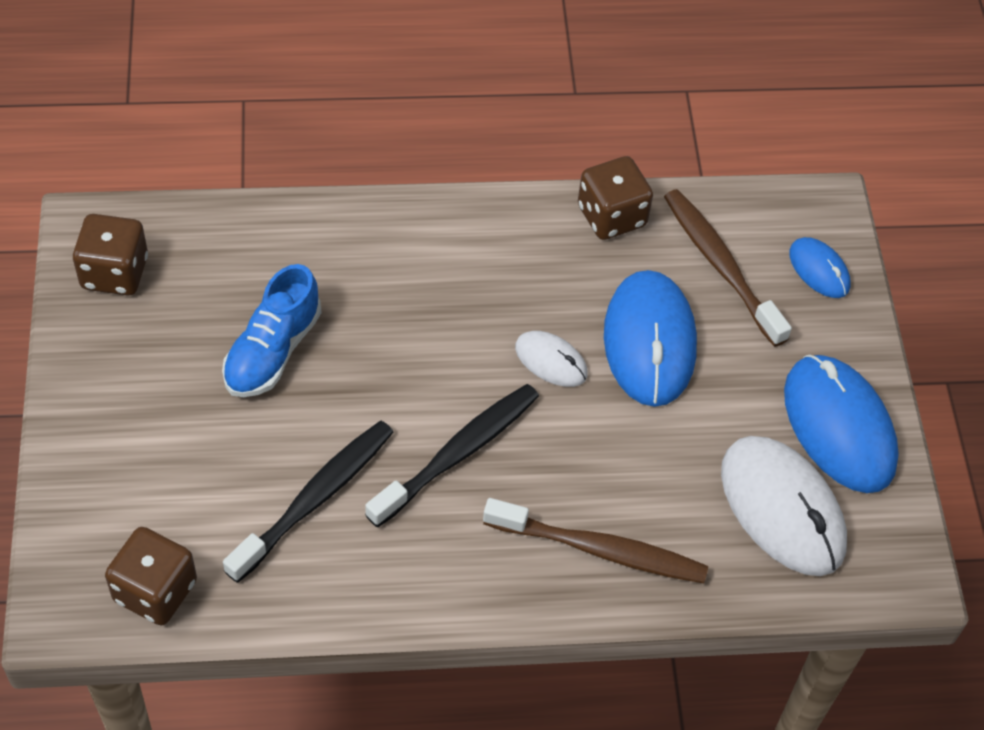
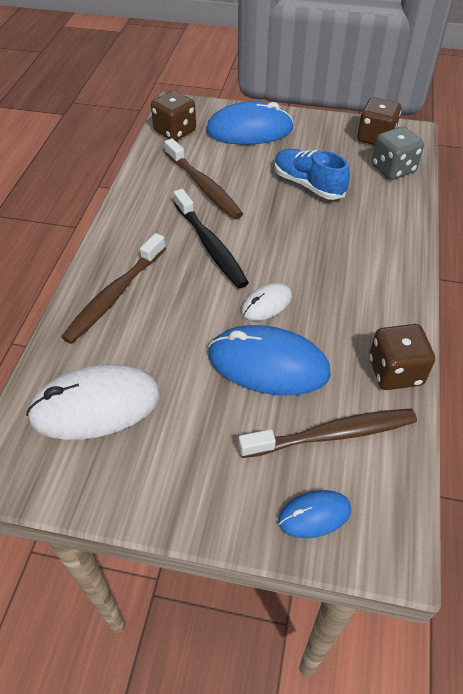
camera: 110 degrees right, 5 degrees down
black toothbrush [223,421,394,583] -> brown toothbrush [164,138,243,219]
blue mouse [784,354,899,493] -> blue mouse moved to [206,101,294,145]
none -> grey dice [372,126,424,180]

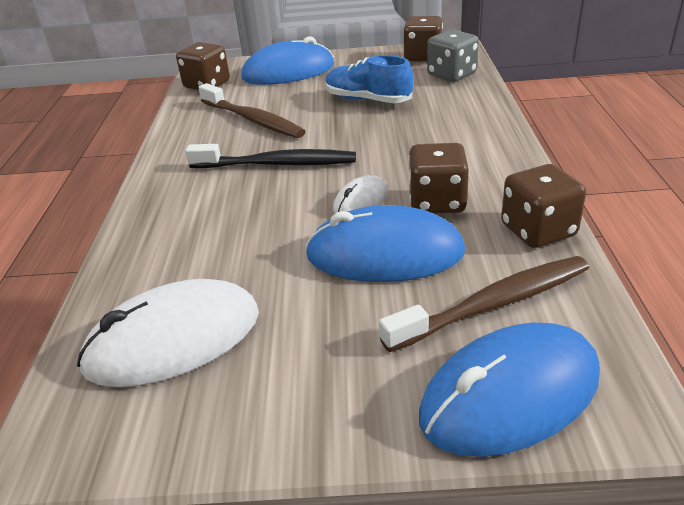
camera: 10 degrees left, 15 degrees down
brown toothbrush [61,233,166,344] -> none
black toothbrush [173,189,249,288] -> black toothbrush turned 45 degrees counterclockwise [185,144,356,168]
blue mouse [278,490,351,538] -> blue mouse [419,323,600,457], size x1.94
none -> brown dice [408,143,469,213]

